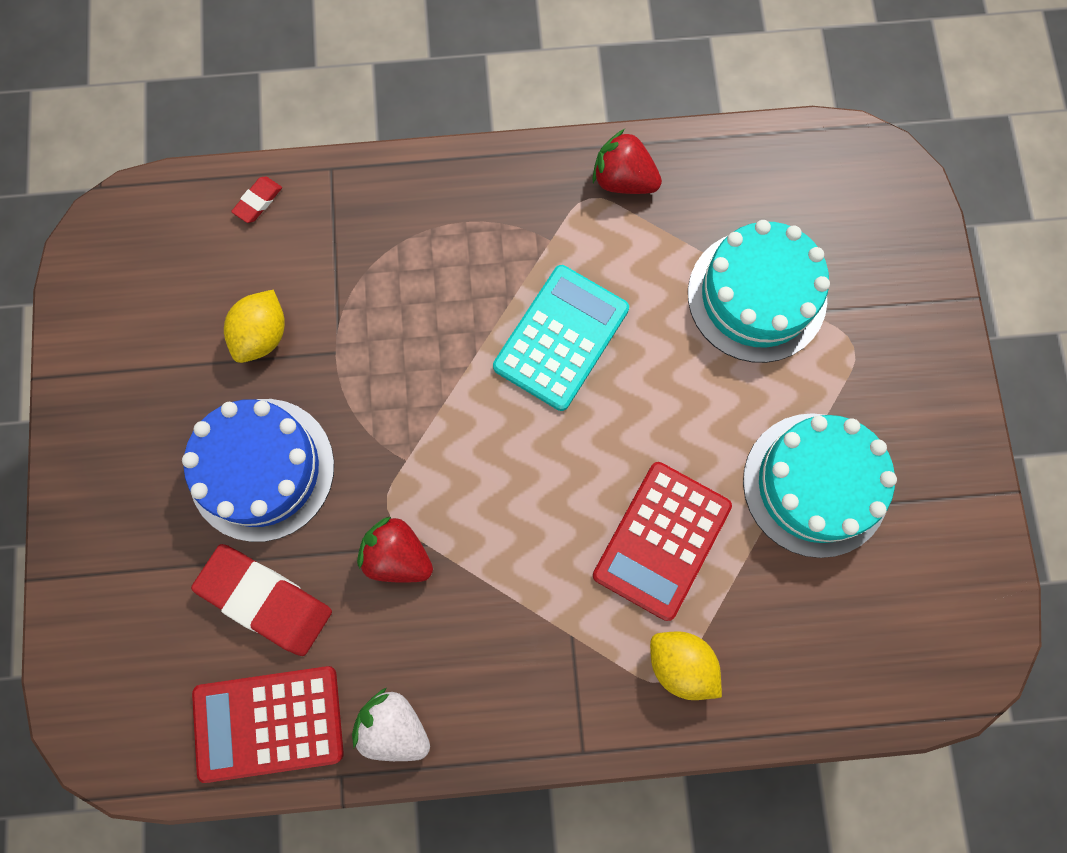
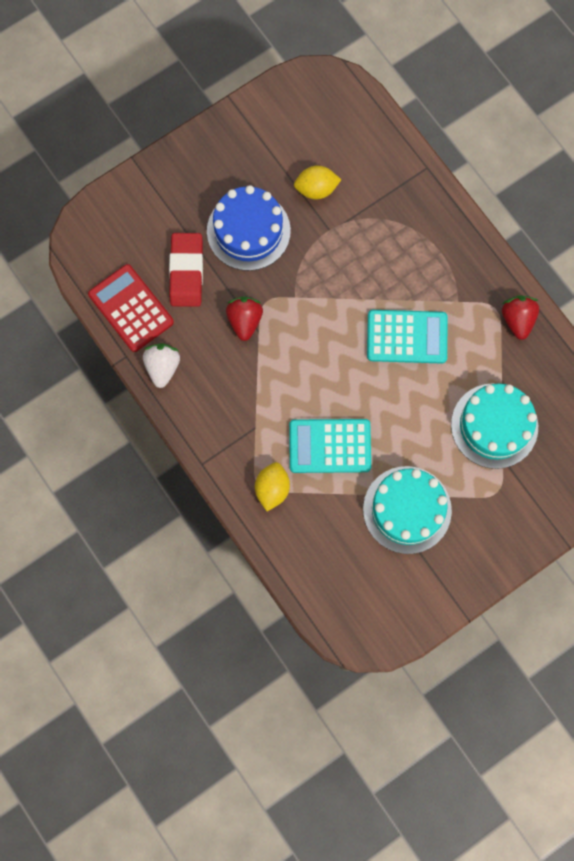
camera: 60 degrees right, 0 degrees up
red eraser [231,176,282,223] -> none
red calculator [593,462,732,621] -> turquoise calculator [289,419,371,473]

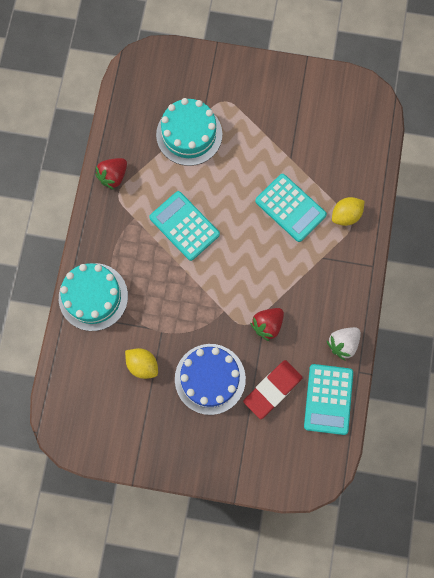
camera: 135 degrees left, 0 degrees up
red calculator [88,264,174,352] -> turquoise calculator [304,364,353,435]
turquoise cake [363,466,452,554] -> turquoise cake moved to [59,263,128,331]

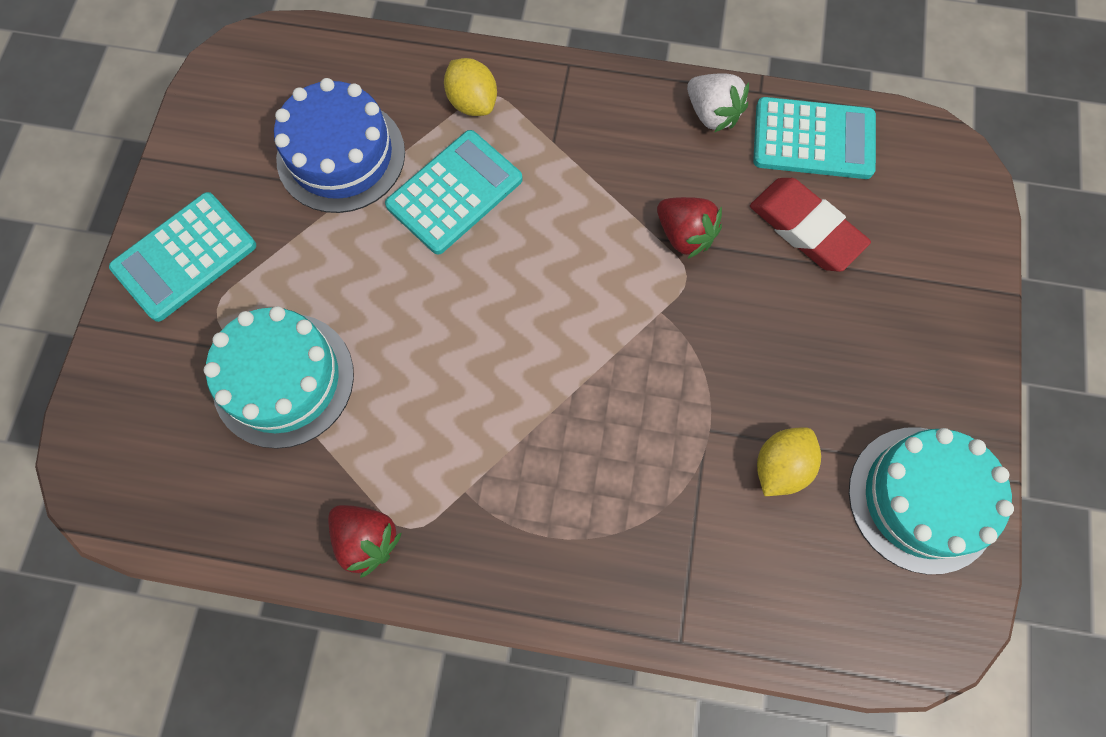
camera: 90 degrees left, 5 degrees down
turquoise cake [59,263,128,331] -> turquoise cake moved to [849,427,1014,574]
turquoise calculator [149,191,220,261] -> turquoise calculator moved to [109,192,256,322]
blue cake [175,344,246,415] -> blue cake moved to [274,78,405,213]

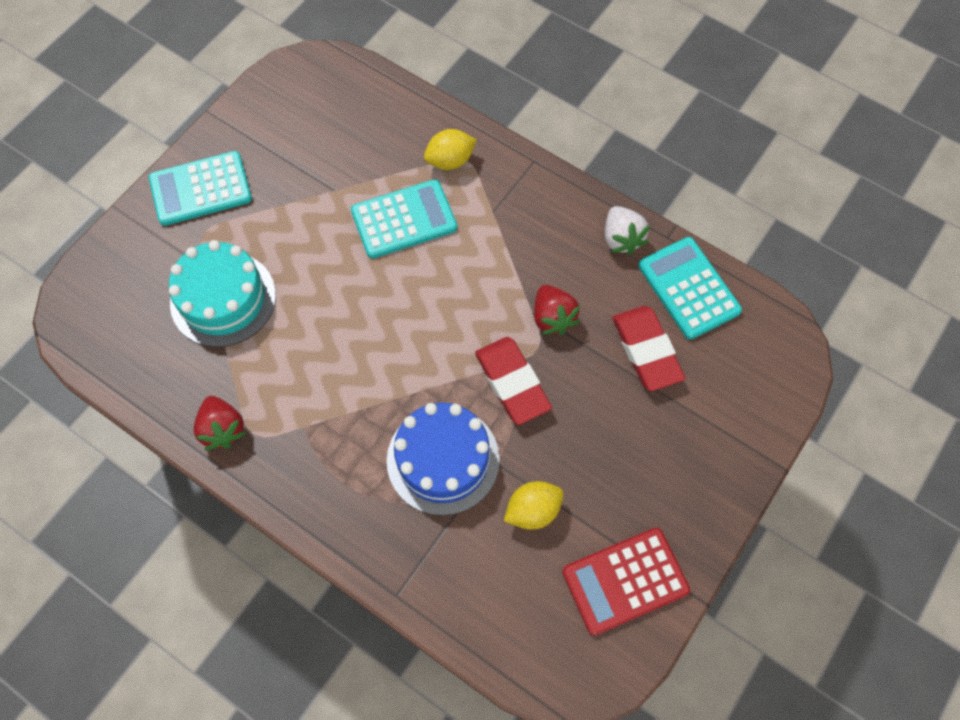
camera: 25 degrees right, 5 degrees down
blue cake [274,78,405,213] -> blue cake moved to [387,403,500,516]
yellow lemon [444,58,497,116] -> yellow lemon turned 75 degrees clockwise [424,129,477,170]
turquoise calculator [753,97,876,179] -> turquoise calculator turned 150 degrees counterclockwise [638,237,742,340]
turquoise cake [849,427,1014,574] -> red calculator [562,528,690,636]
none -> red eraser [475,337,552,425]

